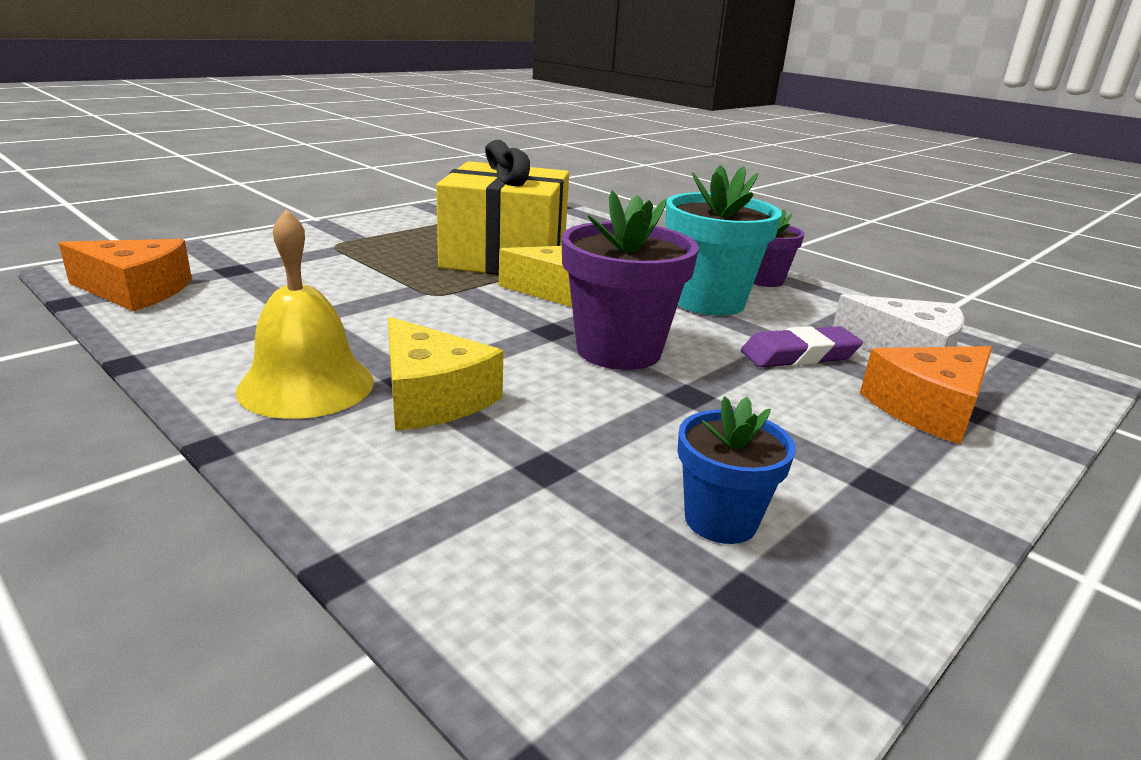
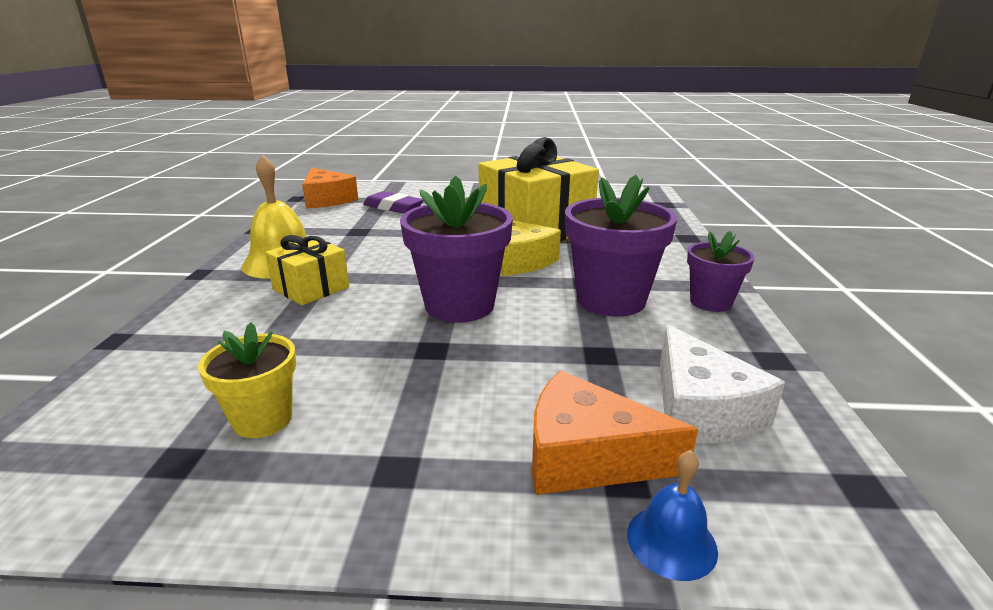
camera: 50 degrees right, 0 degrees up
yellow cheese [388,317,504,431] -> yellow gift [265,235,349,306]
turquoise flower pot [665,165,782,316] -> purple flower pot [565,175,677,316]
blue flower pot [678,396,796,544] -> yellow flower pot [198,322,296,438]
purple eraser [741,326,863,367] -> purple eraser moved to [363,191,424,214]
none -> blue bell [627,450,718,581]

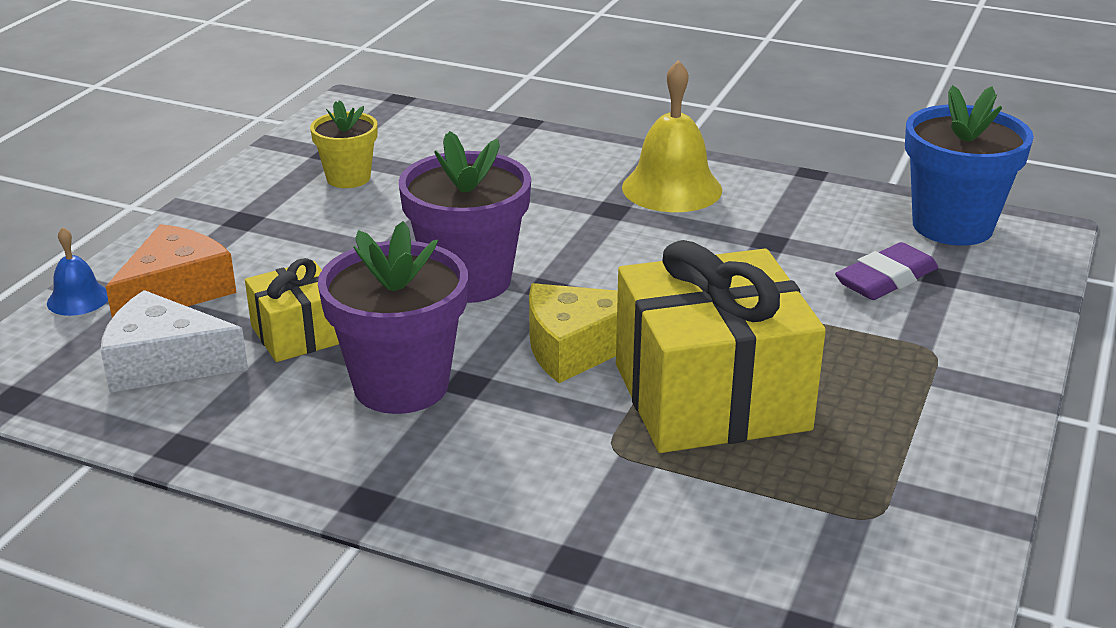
camera: 110 degrees right, 5 degrees up
yellow gift [265,235,349,306] -> yellow gift moved to [245,258,339,362]
orange cheese [302,168,358,209] -> blue flower pot [905,85,1034,246]
purple flower pot [687,231,755,312] -> none

